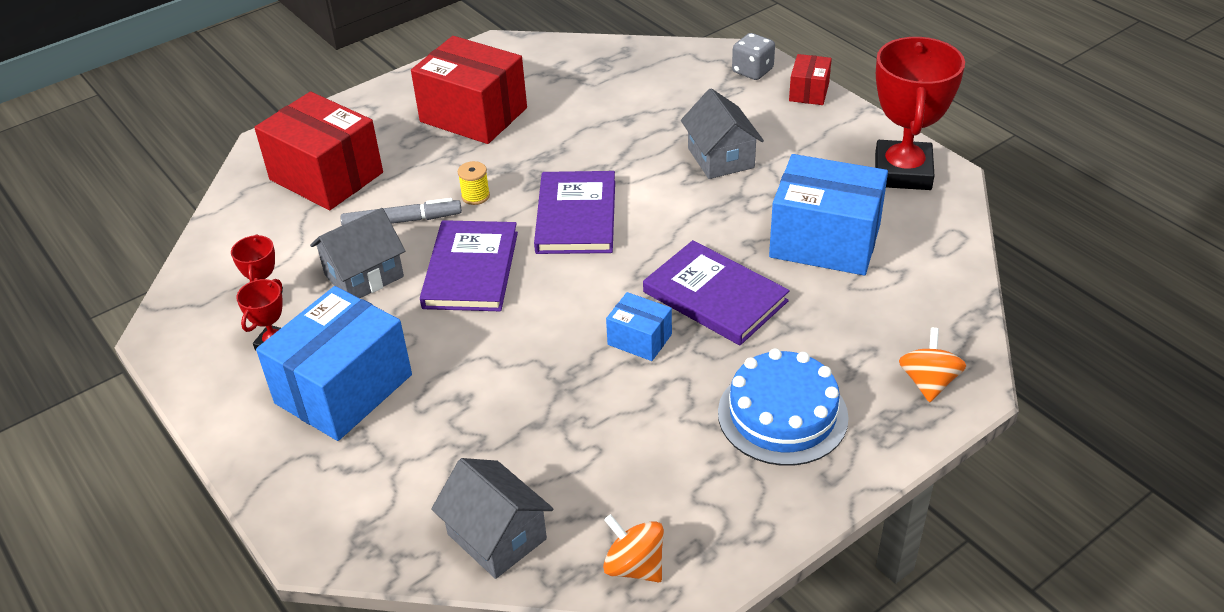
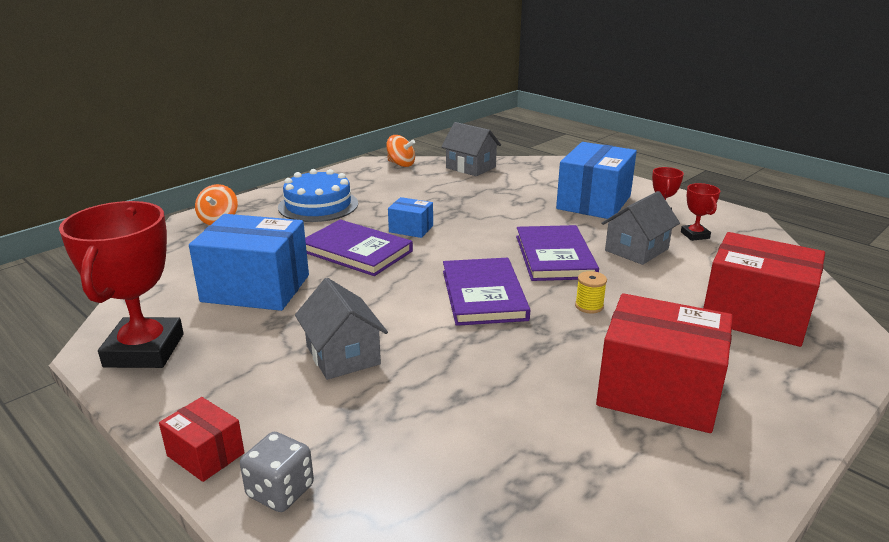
camera: 170 degrees right, 15 degrees down
grey marker [341,198,462,225] -> none
red box [789,54,832,105] -> red box turned 60 degrees counterclockwise [159,397,245,482]

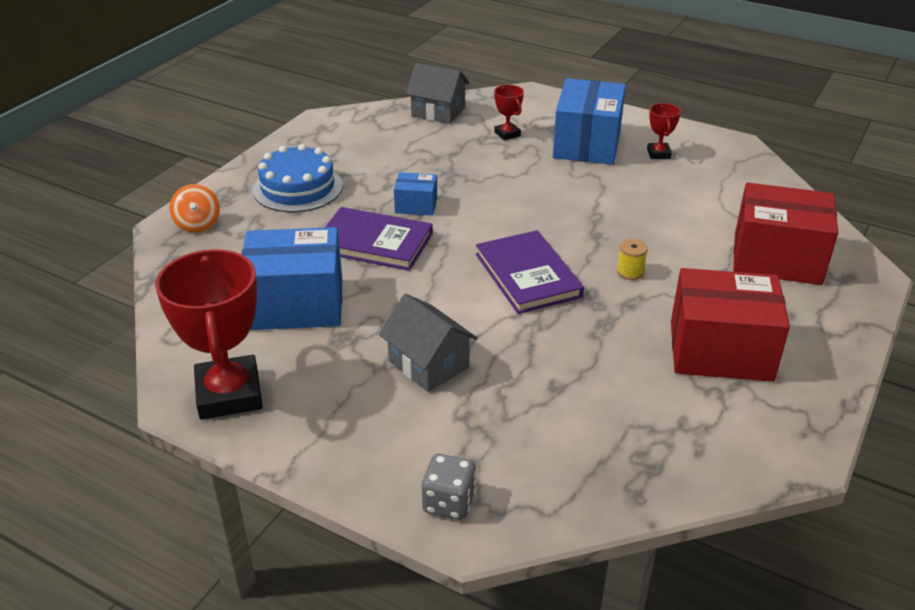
camera: 15 degrees left, 10 degrees up
red box [159,397,245,482] -> none
orange spinning top [386,135,415,167] -> none
purple book [516,225,599,281] -> none
grey house [601,191,680,265] -> none
red trophy [681,183,720,241] -> red trophy moved to [494,85,524,140]

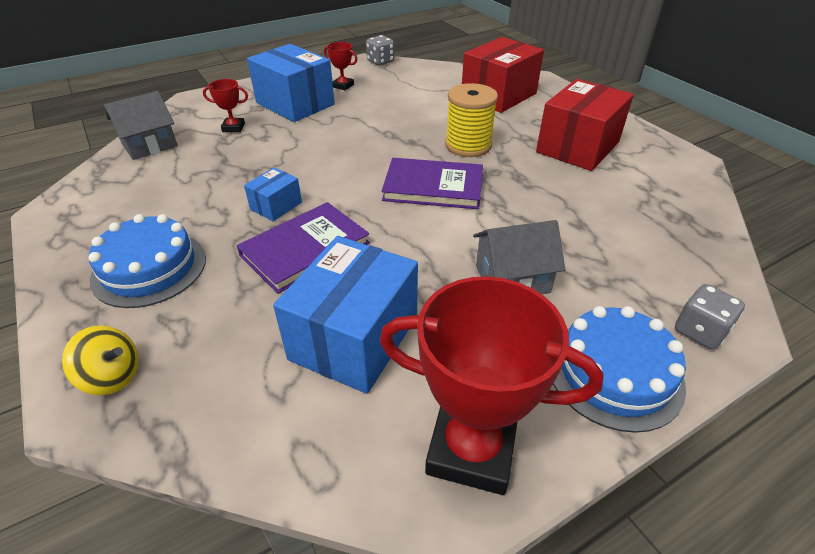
camera: 60 degrees left, 5 degrees up
orange spinning top [170,184,220,233] -> yellow spinning top [62,325,139,395]
yellow spool [617,239,648,280] -> yellow spool [445,83,498,157], size x2.13
none -> grey dice [366,35,394,66]
none -> blue cake [553,306,686,433]

